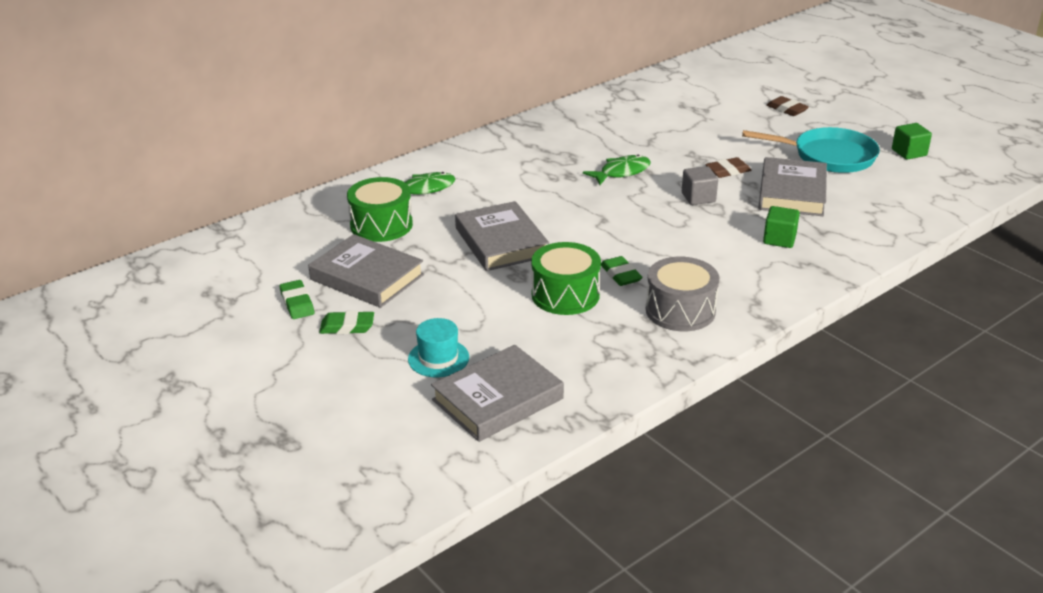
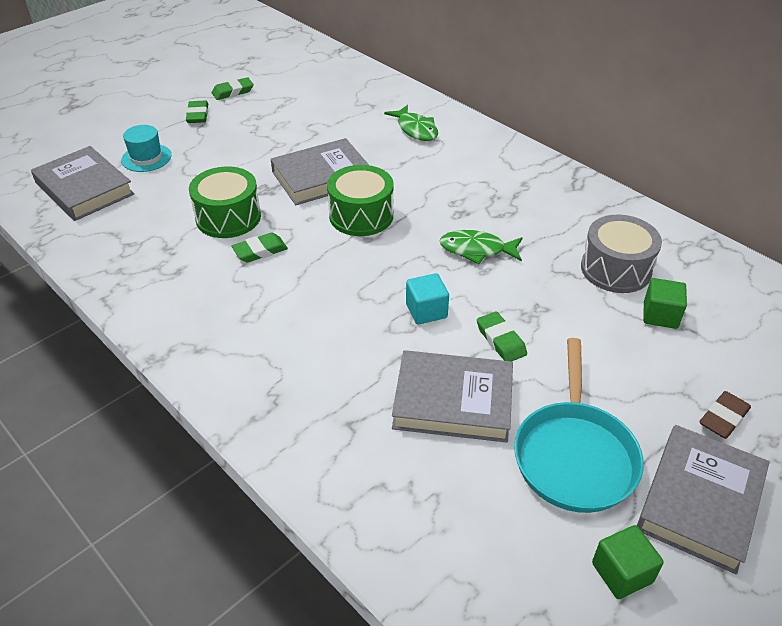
camera: 85 degrees right, 10 degrees up
grey book [308,234,424,308] -> grey book moved to [637,425,769,574]
green drum [347,177,413,242] -> green drum moved to [327,165,393,236]
green fish [583,154,651,185] -> green fish turned 135 degrees clockwise [439,230,522,264]
grey drum [646,257,719,331] -> grey drum moved to [581,215,662,293]
grey cube [682,166,718,205] -> turquoise cube [406,273,449,325]
brown eraser [705,157,752,178] -> green eraser [477,311,527,362]
green cube [763,206,800,248] -> green cube moved to [643,278,687,329]

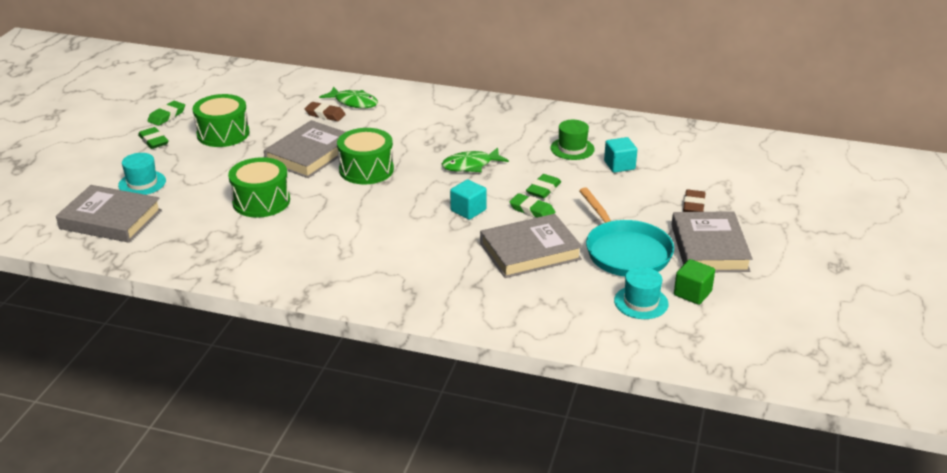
camera: 30 degrees left, 10 degrees down
green eraser [231,233,288,262] -> green eraser moved to [526,174,561,198]
grey drum [581,215,662,293] -> green hat [550,120,595,160]
green cube [643,278,687,329] -> turquoise cube [604,137,637,173]
none -> green drum [193,94,249,147]
none -> brown eraser [305,102,346,121]
none -> turquoise hat [614,267,668,319]

